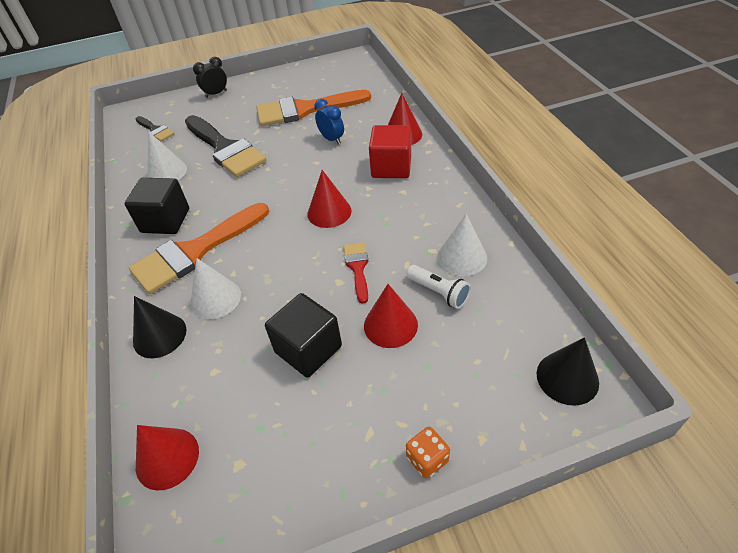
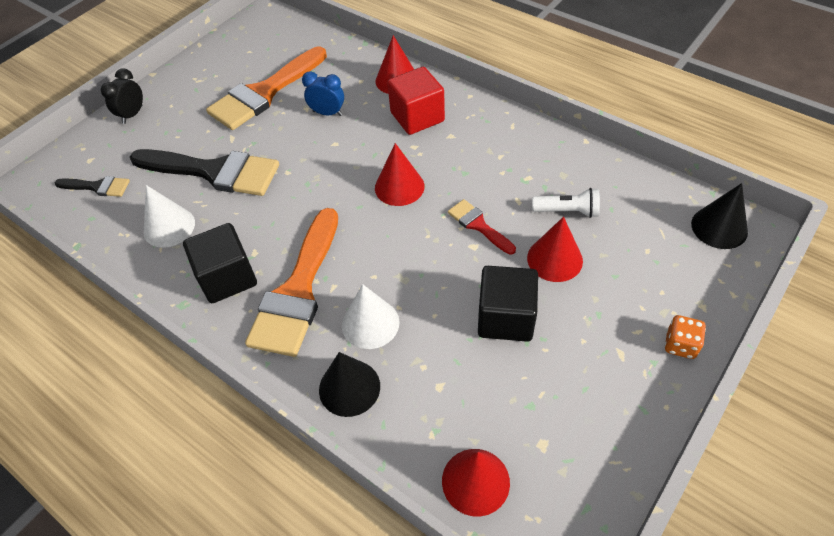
camera: 35 degrees left, 5 degrees up
white cone [437,214,487,276] -> none

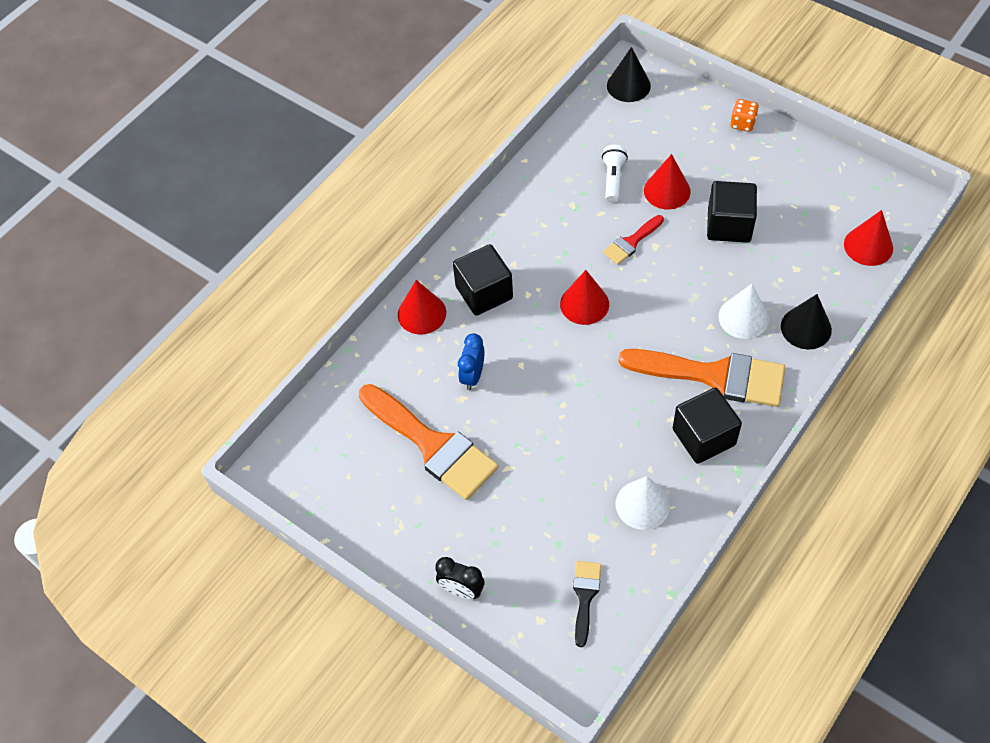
camera: 90 degrees left, 5 degrees up
black brush [130,149,279,196] -> none
red cube [387,67,445,135] -> black cube [453,244,513,316]

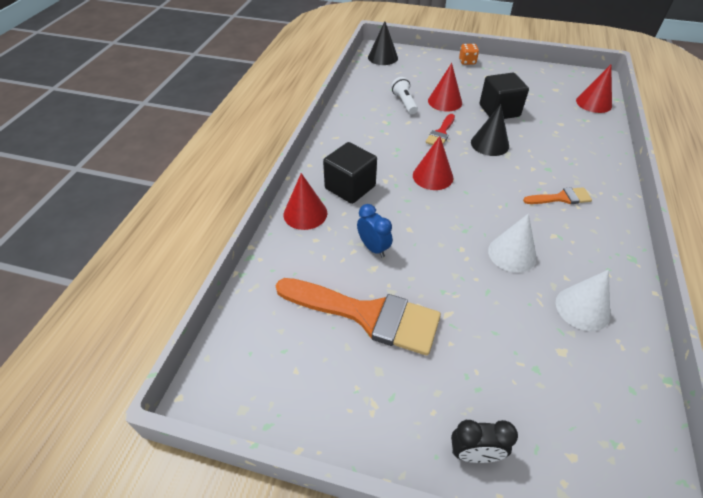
camera: 25 degrees left, 10 degrees down
blue clock [458,333,485,390] -> blue clock turned 150 degrees clockwise [357,204,392,258]
black brush [573,561,601,647] -> none
orange brush [618,349,785,407] -> orange brush [523,187,592,204], size x0.49
black cube [673,388,742,464] -> none
white cone [719,284,769,339] -> white cone moved to [488,213,537,273]
black cone [781,294,832,349] -> black cone moved to [471,104,509,156]

